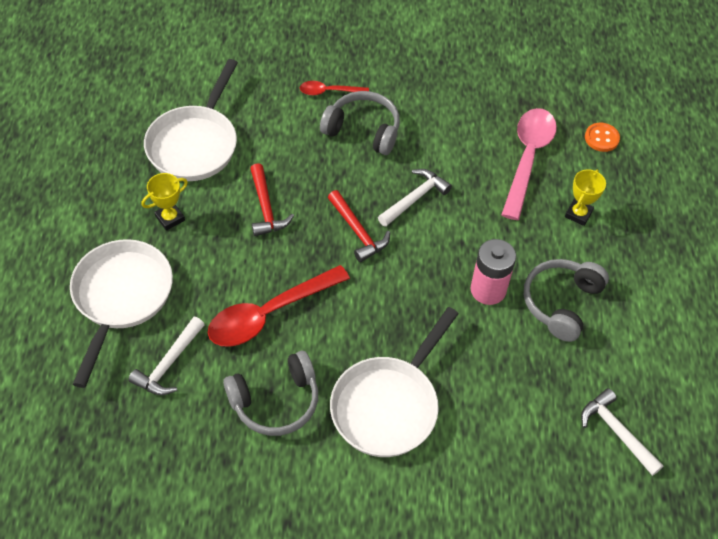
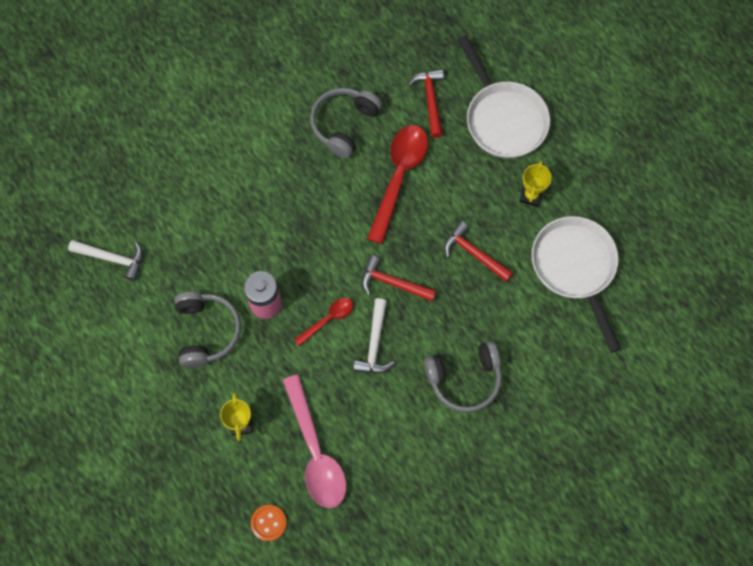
camera: 145 degrees right, 15 degrees up
white hammer [128,317,205,395] -> red hammer [408,69,444,138]
red spoon [300,81,369,95] -> red spoon moved to [294,298,353,346]
white pan [330,307,458,457] -> none

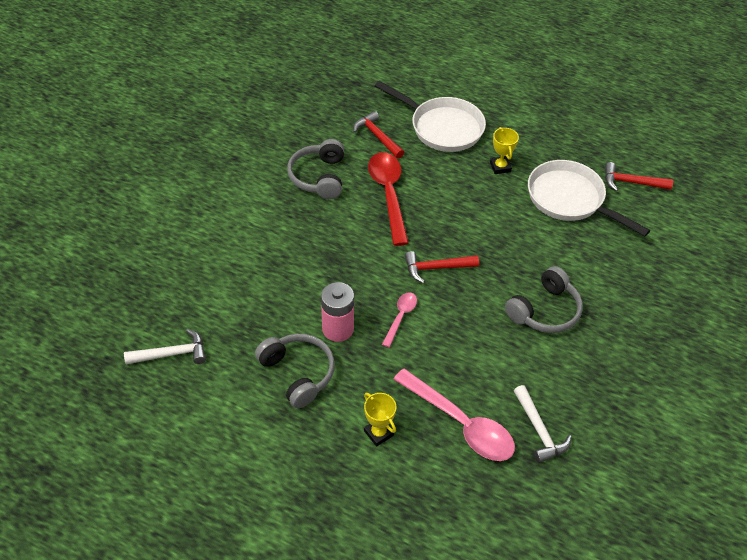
camera: 30 degrees left, 20 degrees down
orange button [251,505,287,541] -> none
red spoon [294,298,353,346] -> pink spoon [382,292,417,348]
white hammer [353,298,395,374] -> white hammer moved to [514,385,572,463]
red hammer [444,221,513,282] -> red hammer moved to [605,162,673,191]

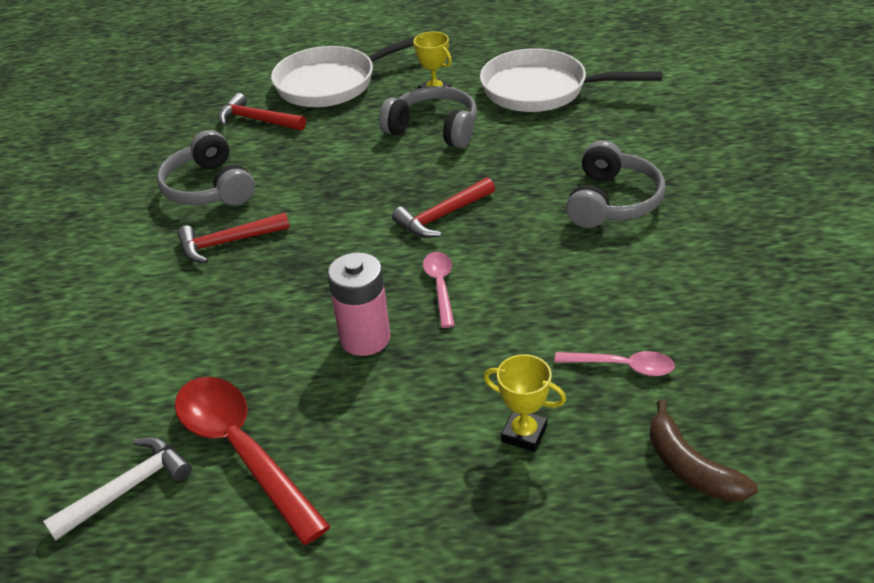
camera: 25 degrees left, 10 degrees down
grey headphones [255,334,335,408] -> grey headphones moved to [379,86,477,148]
red spoon [368,152,409,246] -> red spoon moved to [175,377,331,545]
white pan [375,81,486,152] -> white pan turned 150 degrees clockwise [271,31,432,107]
pink spoon [393,368,515,461] -> pink spoon [555,351,675,376], size x0.52
white hammer [514,385,572,463] -> none
red hammer [605,162,673,191] -> red hammer moved to [177,212,290,263]
none -> brown banana [649,400,758,502]

